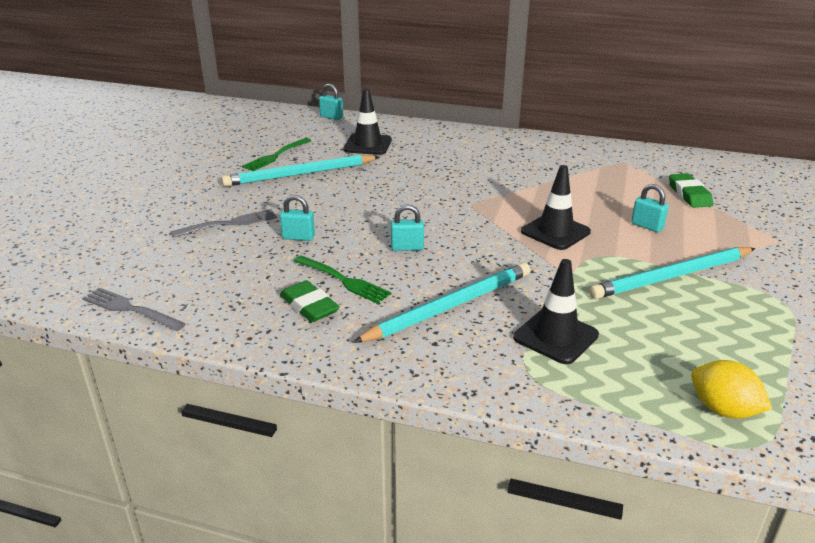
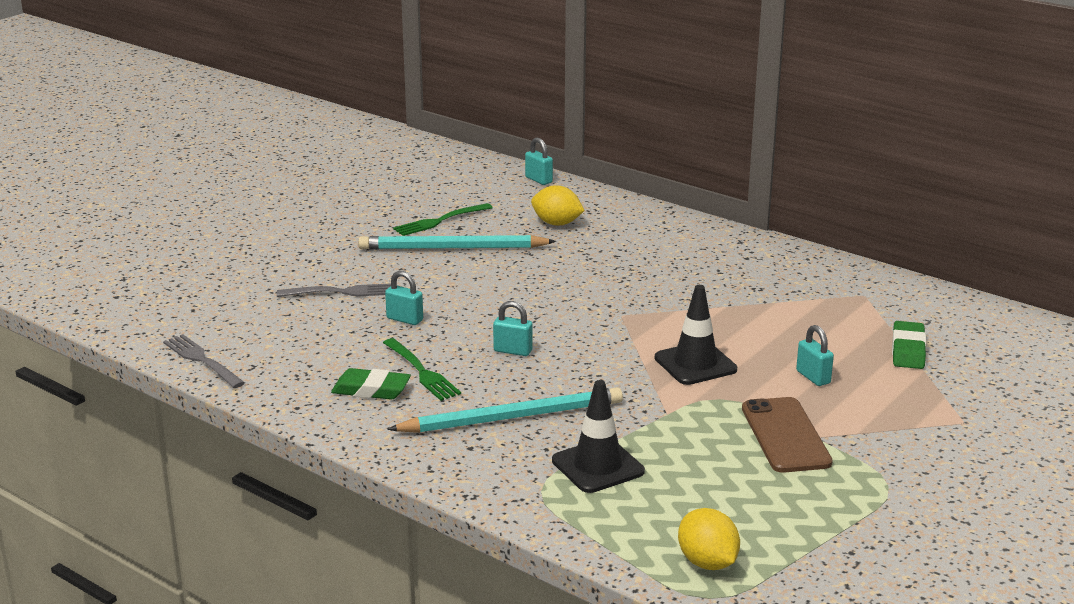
camera: 20 degrees right, 5 degrees down
green eraser [280,280,340,322] -> green eraser turned 60 degrees counterclockwise [331,368,411,400]
black traffic cone [343,89,392,155] -> yellow lemon [531,185,585,225]
turquoise pencil [589,247,755,299] -> brown phone [742,397,833,473]

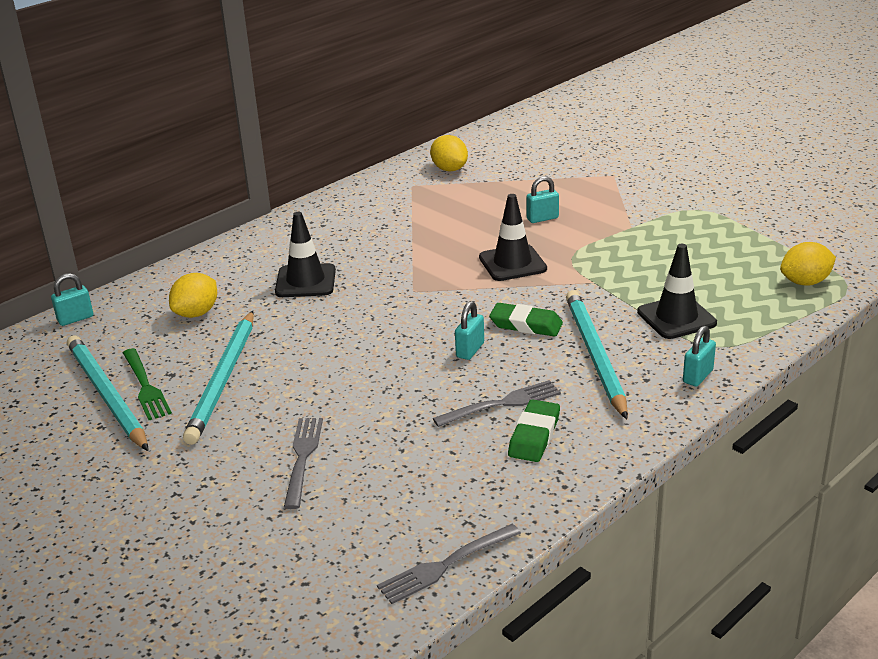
camera: 80 degrees left, 5 degrees up
green fork [383,338,461,401] -> grey fork [433,380,561,427]
turquoise padlock [385,271,423,325] -> turquoise padlock moved to [683,326,716,386]
brown phone [742,397,833,473] -> none
green eraser [892,321,926,369] -> green eraser moved to [489,303,563,337]
none -> turquoise pencil [67,335,148,451]
none -> black traffic cone [275,212,336,297]
none -> yellow lemon [430,135,468,171]

